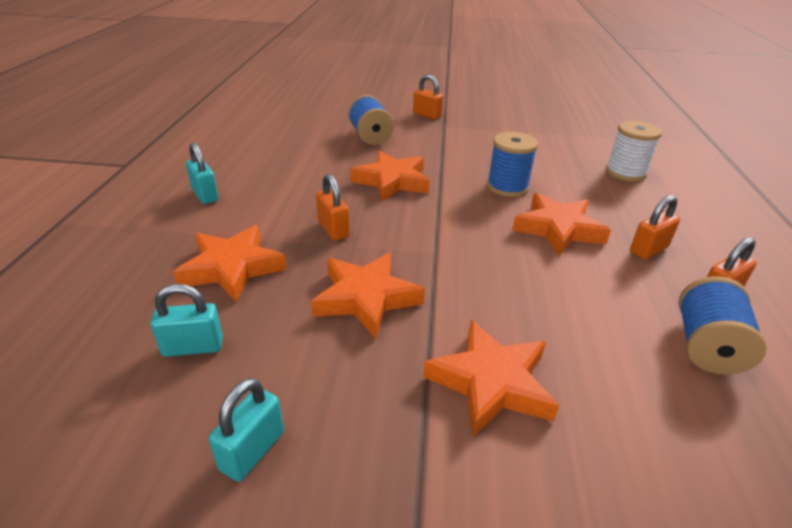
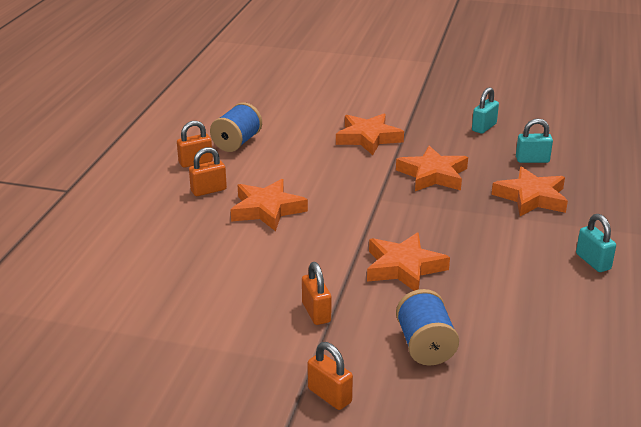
camera: 170 degrees left, 5 degrees down
orange padlock [316,174,349,240] -> orange padlock moved to [302,262,331,325]
blue spool [487,132,538,197] -> none
white spool [606,121,662,182] -> none

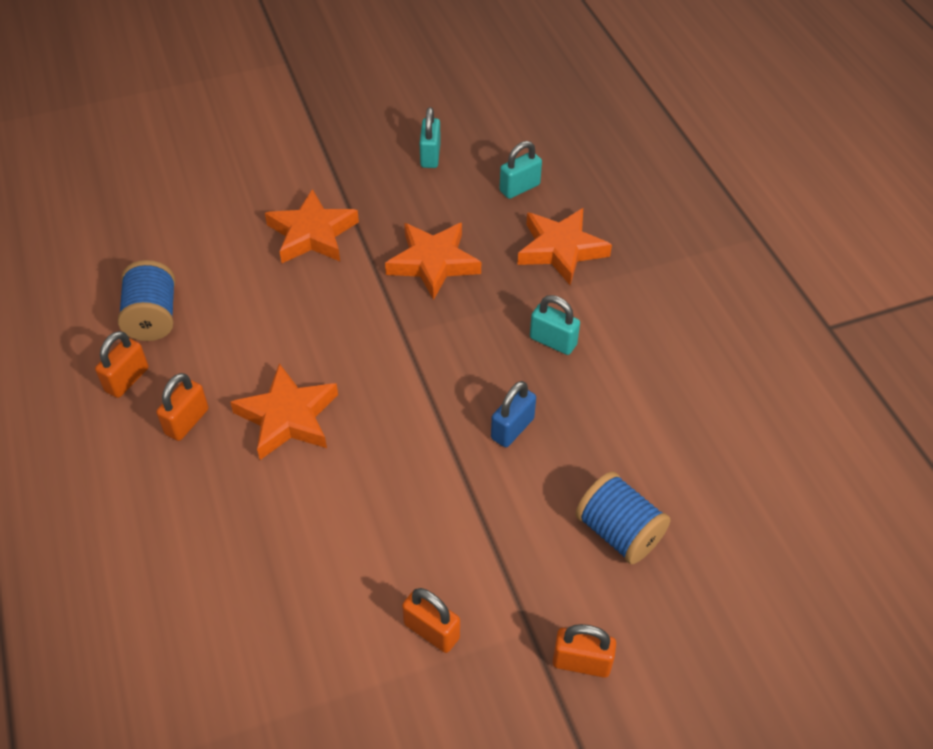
camera: 35 degrees left, 20 degrees up
orange padlock [302,262,331,325] -> orange padlock moved to [402,588,460,653]
orange star [367,232,450,291] -> blue padlock [491,381,536,447]
turquoise padlock [576,214,616,272] -> turquoise padlock moved to [530,295,580,355]

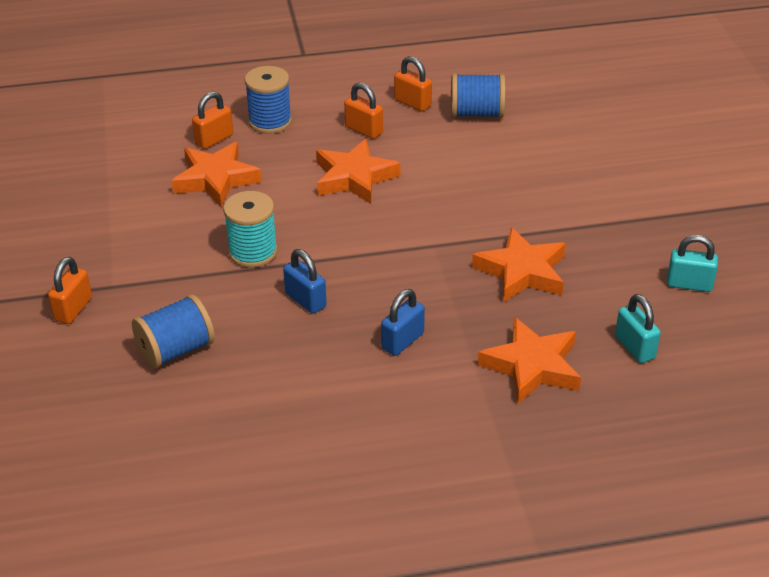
camera: 100 degrees right, 10 degrees down
orange star [265,189,359,263] -> orange star moved to [172,142,262,207]
orange padlock [402,588,460,653] -> orange padlock moved to [192,92,233,149]
turquoise padlock [530,295,580,355] -> blue padlock [381,289,425,356]
none -> turquoise spool [223,191,278,268]
none -> blue spool [245,66,292,134]

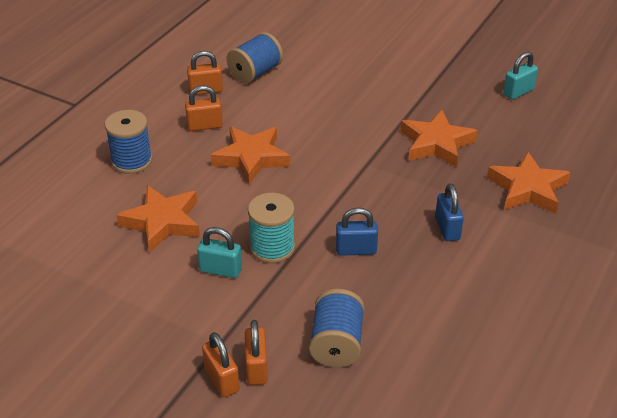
camera: 50 degrees left, 0 degrees up
orange padlock [192,92,233,149] -> orange padlock moved to [245,320,268,385]
turquoise padlock [615,294,661,363] -> turquoise padlock moved to [197,227,242,278]

